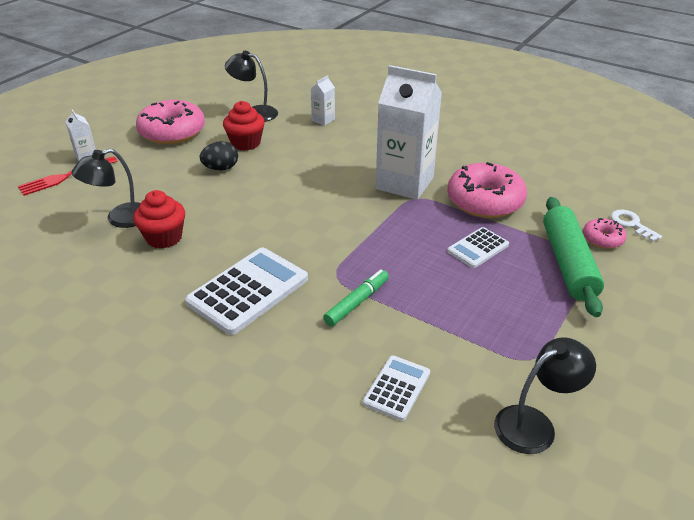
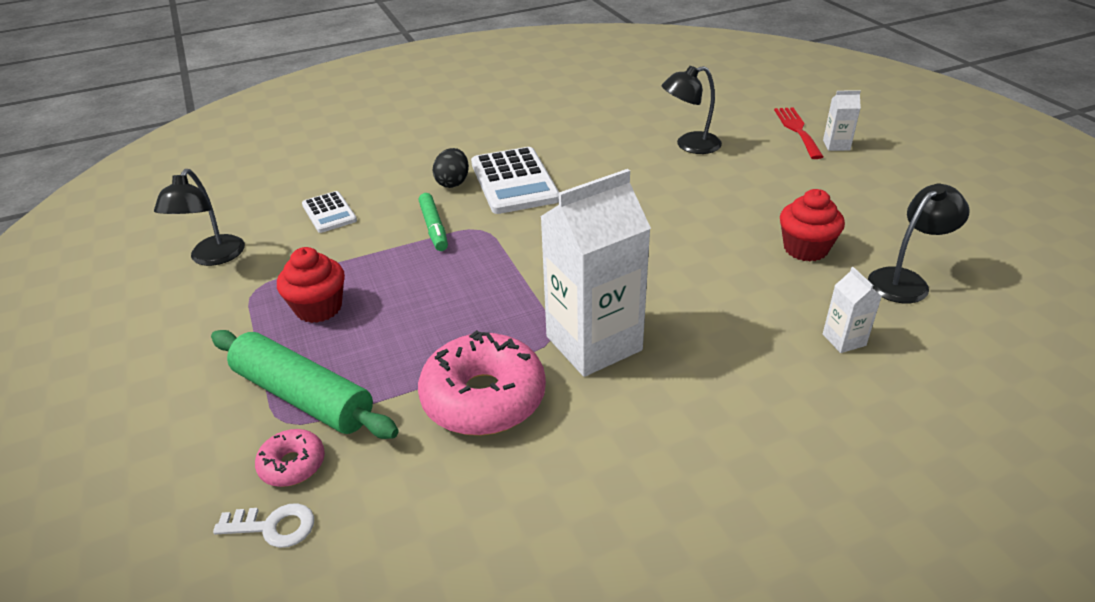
camera: 125 degrees right, 0 degrees up
black lamp [72,148,140,228] -> black lamp turned 105 degrees counterclockwise [662,66,722,154]
red cupcake [133,190,185,249] -> red cupcake moved to [277,247,345,323]
pink donut [136,100,205,144] -> none
black egg [200,141,238,170] -> black egg moved to [433,148,469,188]
white calculator [447,227,509,268] -> none

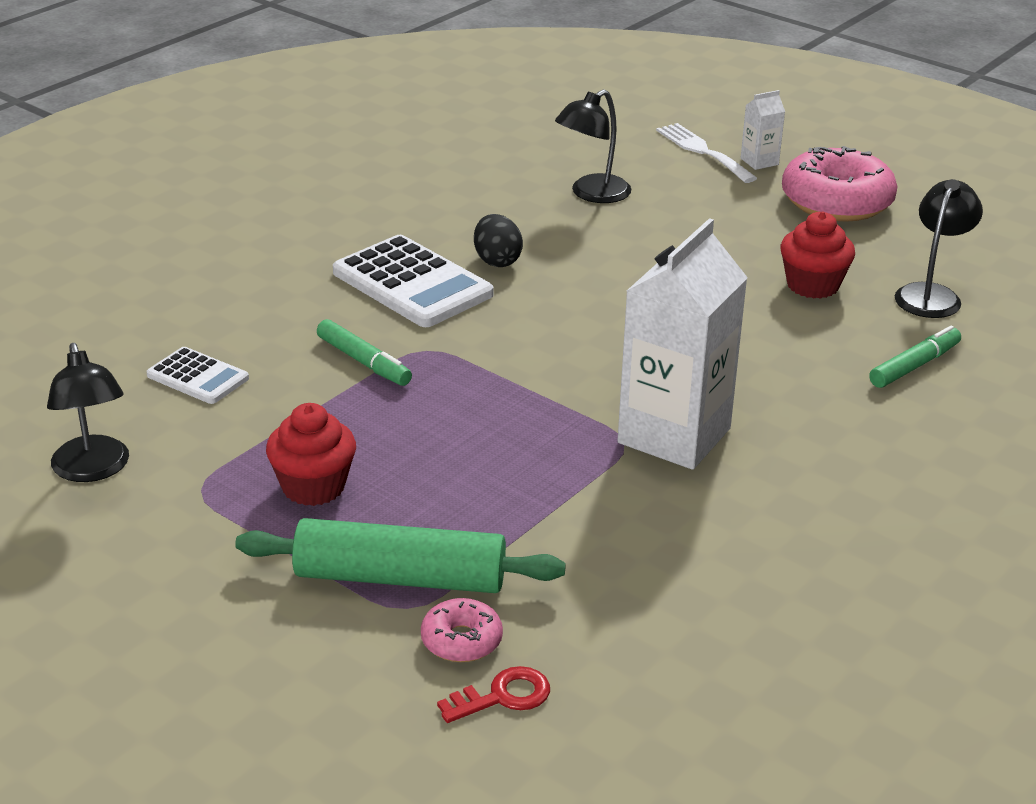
camera: 30 degrees left, 5 degrees down
white key [213,503,314,548] -> red key [437,666,550,723]
pink donut [418,330,546,436] -> pink donut moved to [782,146,898,222]
black egg [433,148,469,188] -> black egg moved to [474,214,523,267]
red fork [774,107,823,159] -> white fork [656,123,757,183]
white carton [823,267,882,353] -> green marker [869,326,961,388]

